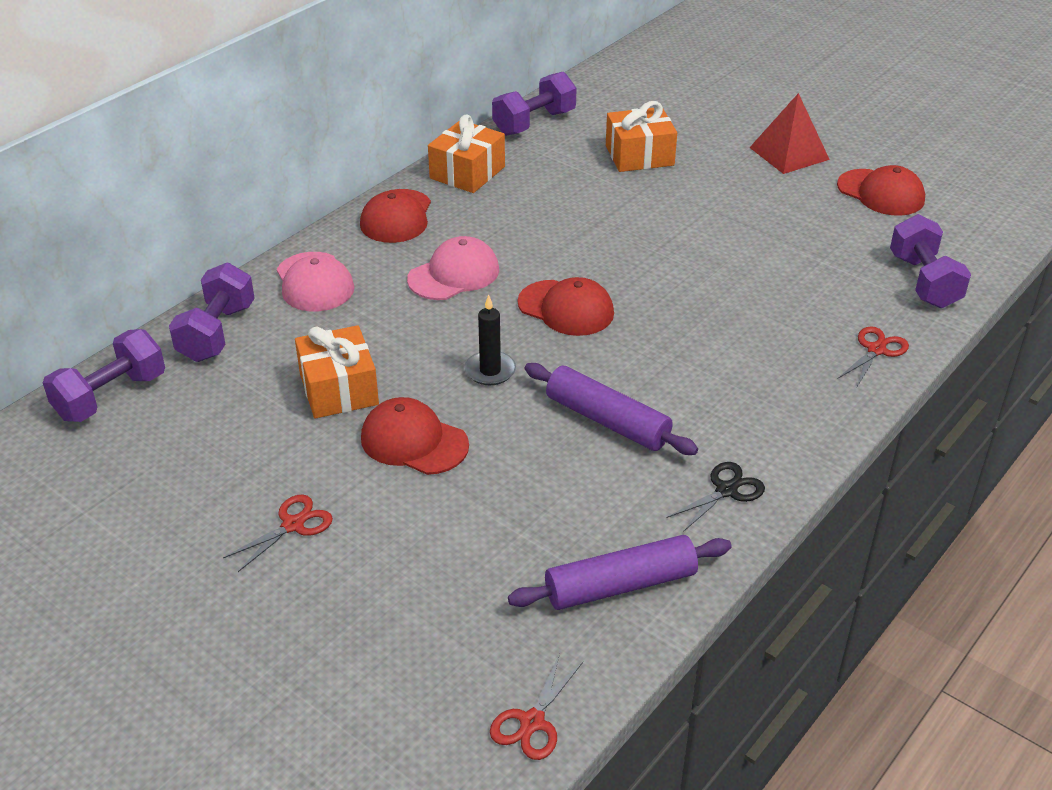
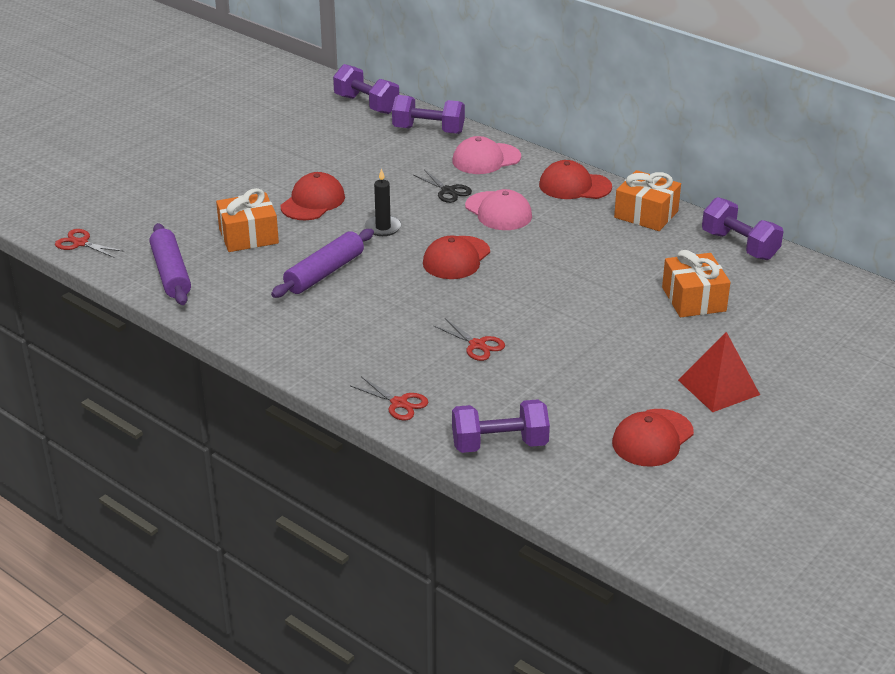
camera: 90 degrees right, 5 degrees down
red scissors [223,494,333,572] -> red scissors moved to [434,318,505,361]
orange gift [295,325,379,418] -> orange gift moved to [216,188,279,252]
black scissors [666,462,765,532] -> black scissors moved to [414,170,472,203]

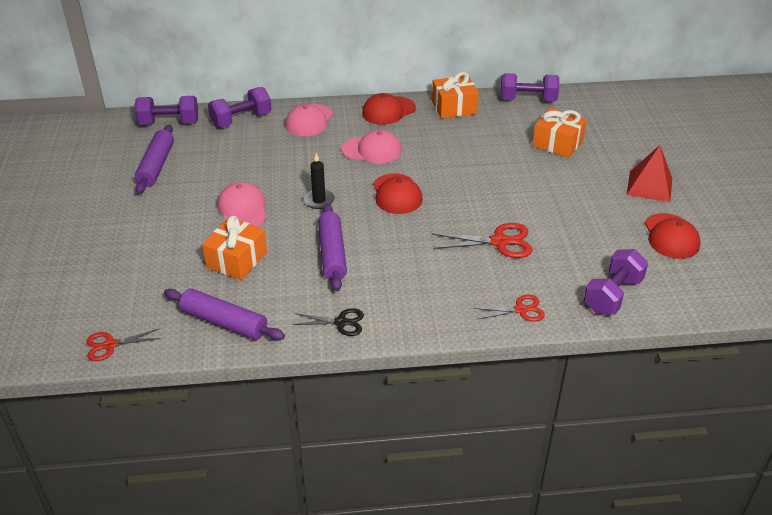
camera: 45 degrees left, 5 degrees up
red cap [281,172,345,220] -> pink cap [218,182,266,226]
black scissors [414,170,472,203] -> black scissors moved to [292,308,364,336]
red scissors [434,318,505,361] -> red scissors [432,223,533,258], size x1.55
none -> purple rolling pin [135,125,174,194]

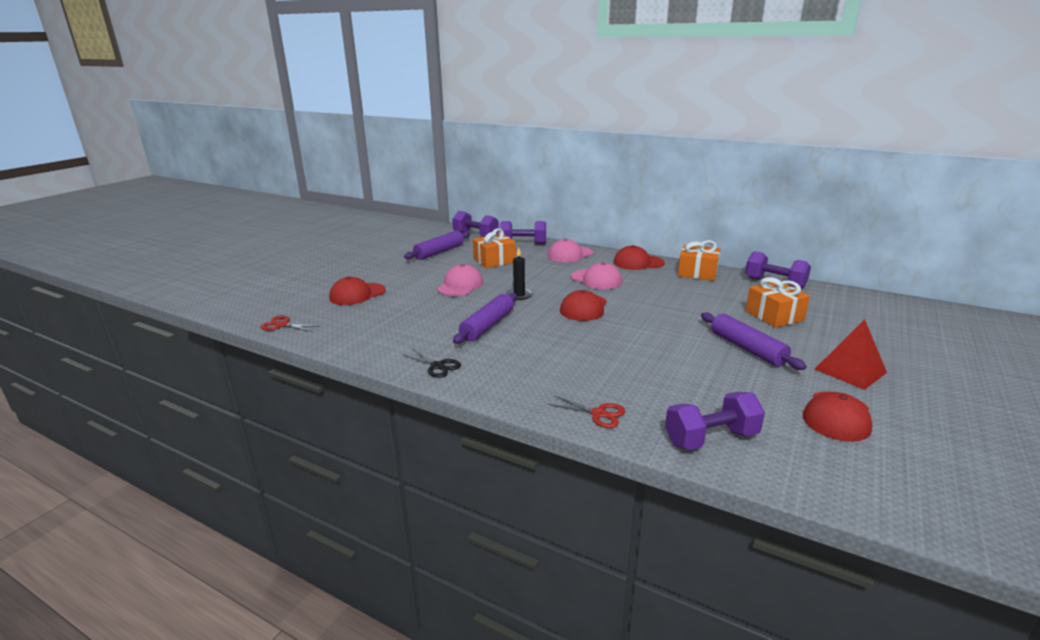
camera: 35 degrees right, 15 degrees down
purple rolling pin [164,288,285,340] -> purple rolling pin moved to [701,312,807,370]
orange gift [202,216,267,280] -> orange gift moved to [473,228,516,268]
red scissors [432,223,533,258] -> none
none -> red cap [329,277,386,305]

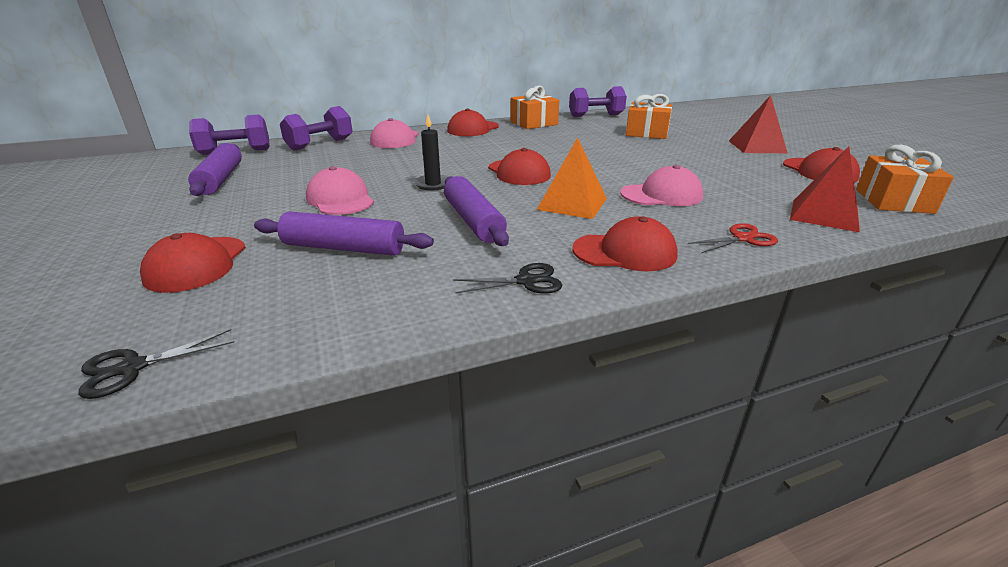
camera: 50 degrees left, 5 degrees up
red scissors [260,315,320,332] -> black scissors [78,329,235,399]
orange gift [473,228,516,268] -> orange gift moved to [856,145,954,214]
pink cap [571,262,622,289] -> pink cap moved to [620,165,703,206]
purple dumbbell [665,392,765,450] -> red pyramid [790,146,860,232]
purple rolling pin [701,312,807,370] -> purple rolling pin moved to [254,212,434,256]
none -> orange pyramid [537,137,607,219]
none -> red cap [572,216,678,271]

